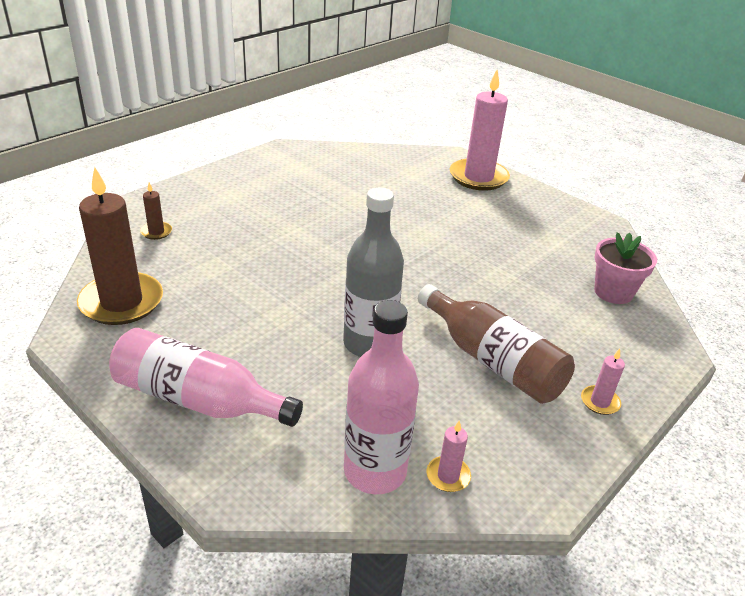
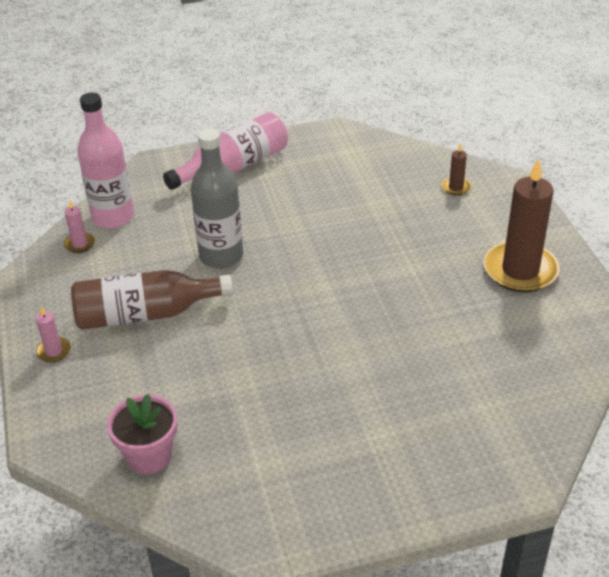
camera: 125 degrees right, 5 degrees up
brown candle [77,167,163,325] -> brown candle moved to [484,158,560,292]
pink candle [450,70,510,191] -> none

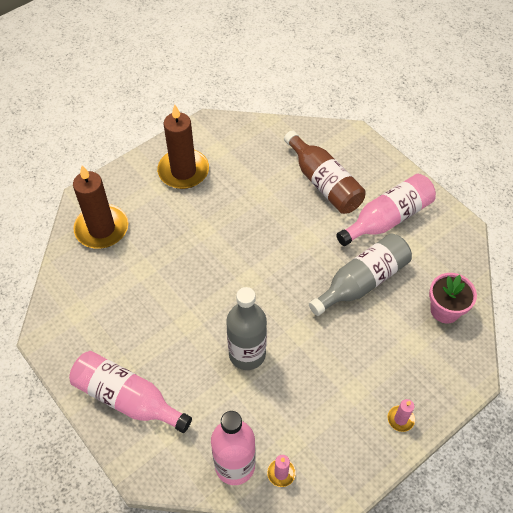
camera: 115 degrees left, 15 degrees up
brown bottle [71,270,233,330] -> brown bottle moved to [284,131,366,214]
brown candle [442,143,471,196] -> brown candle [73,166,128,249], size x2.31
none -> grey bottle [309,234,412,316]
none -> pink bottle [336,174,436,246]

